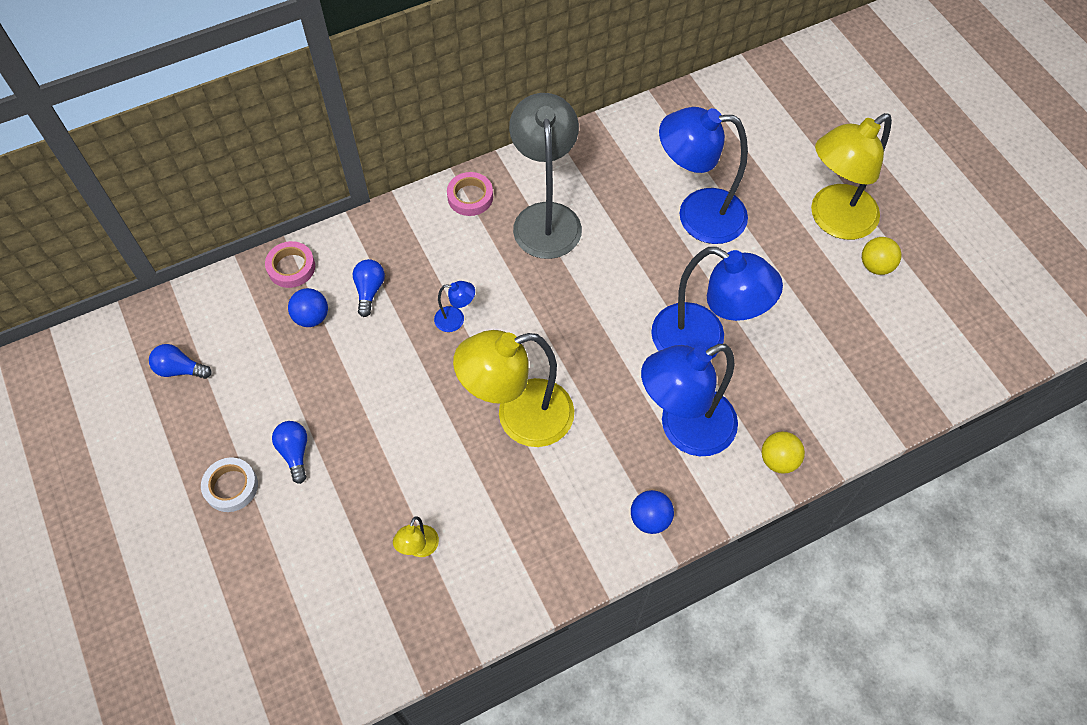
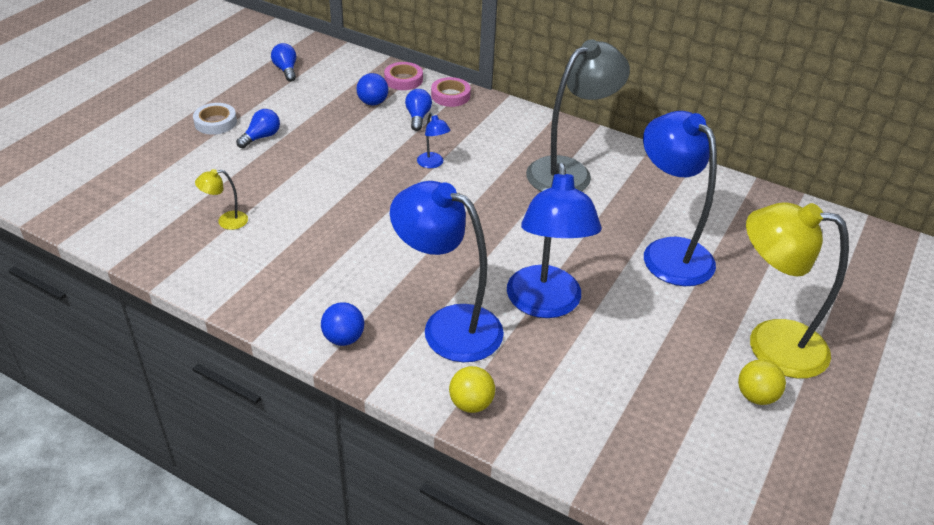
camera: 55 degrees right, 20 degrees down
blue light bulb [352,259,385,317] -> blue light bulb turned 60 degrees counterclockwise [405,89,432,131]
pink tape [447,172,493,216] -> pink tape moved to [431,77,471,107]
yellow lamp [453,330,574,447] -> none

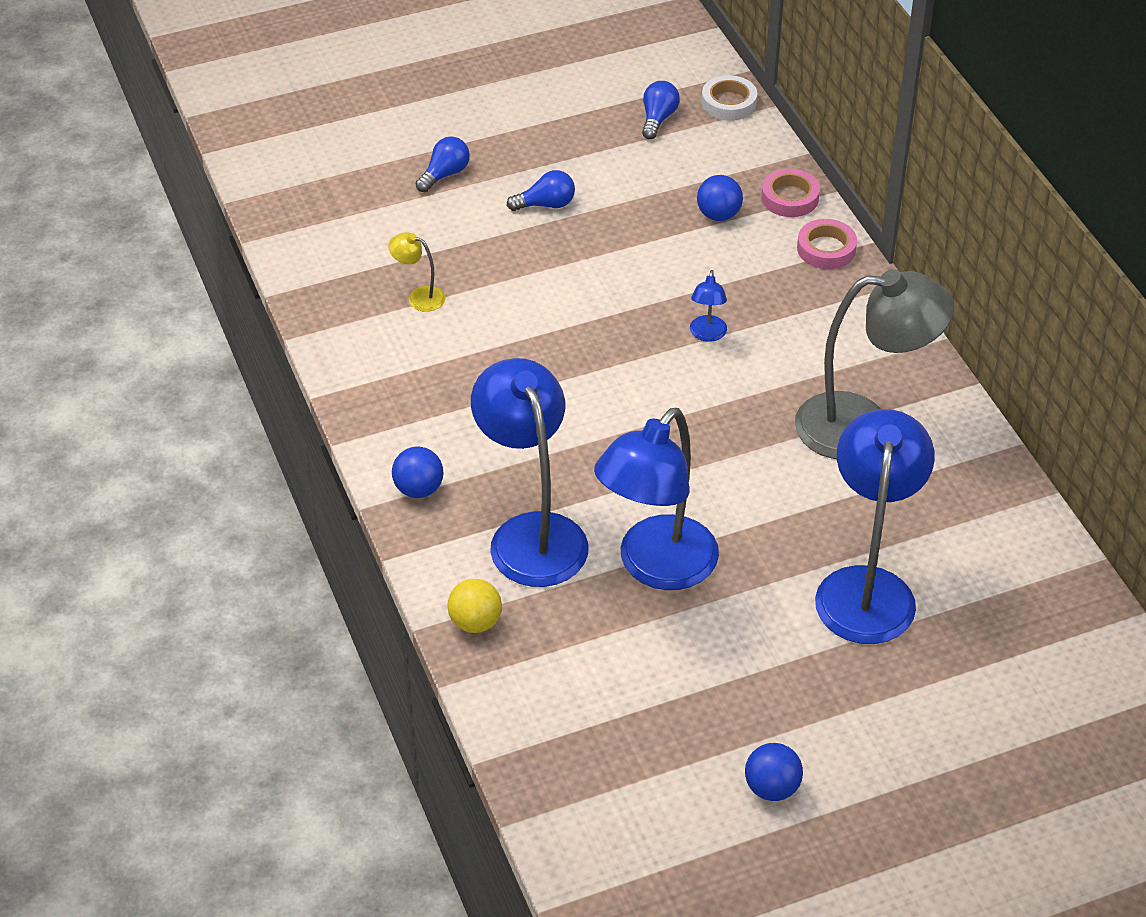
camera: 40 degrees right, 5 degrees up
white tape [193,103,237,135] -> white tape moved to [702,75,757,121]
blue light bulb [405,89,432,131] -> blue light bulb moved to [416,137,470,192]
yellow ball [738,359,786,405] -> blue ball [745,743,803,801]
yellow lamp [746,202,849,379] -> none

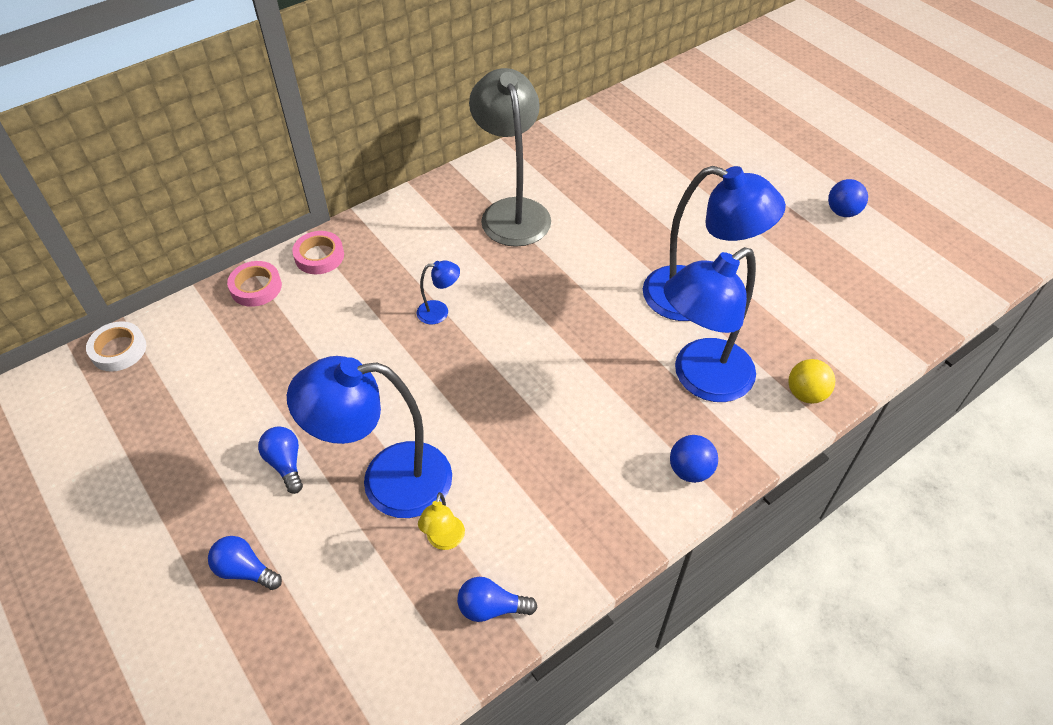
camera: 105 degrees left, 5 degrees up
blue light bulb [642,81,680,139] -> blue light bulb moved to [457,577,537,622]
blue ball [697,175,743,221] -> none
blue lamp [815,409,935,644] -> blue lamp moved to [287,356,452,518]

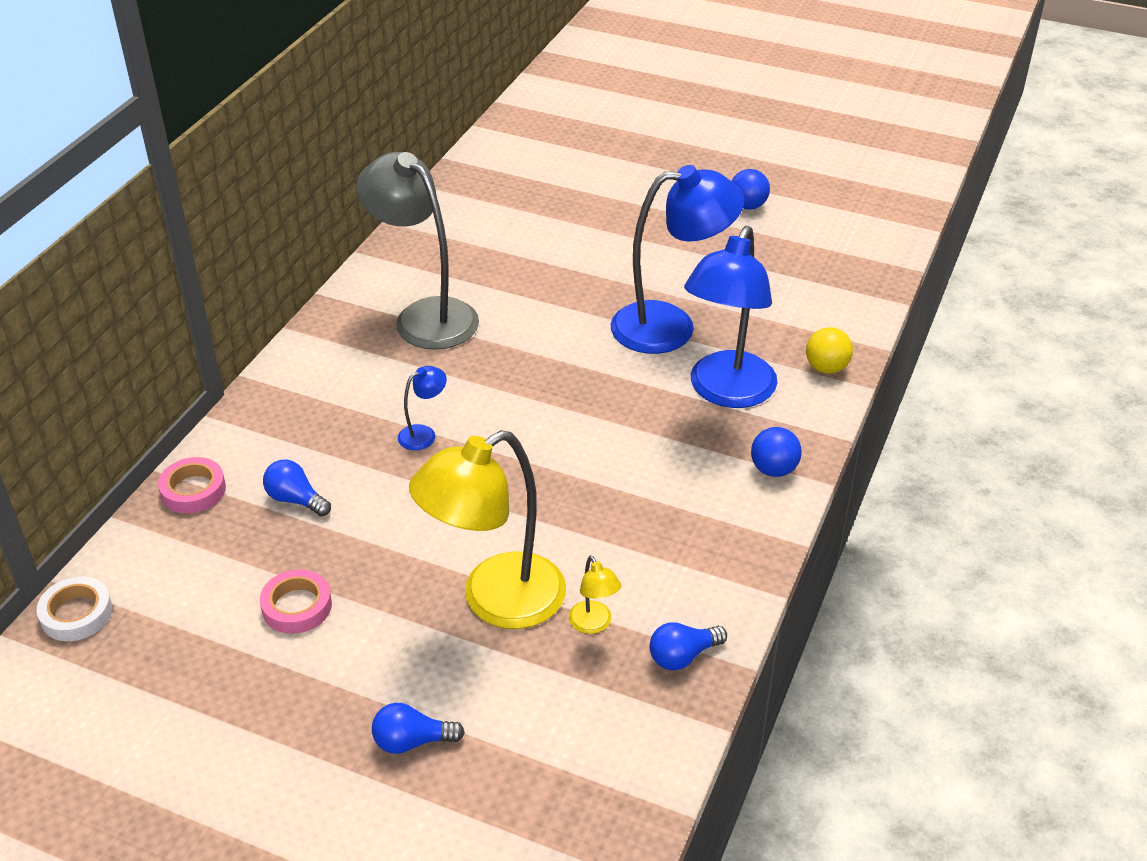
camera: 30 degrees left, 10 degrees down
blue light bulb [258,426,303,494] -> blue light bulb moved to [263,460,331,516]
blue lamp [287,356,452,518] -> yellow lamp [409,430,566,629]
pink tape [292,231,344,274] -> pink tape moved to [260,569,332,634]

